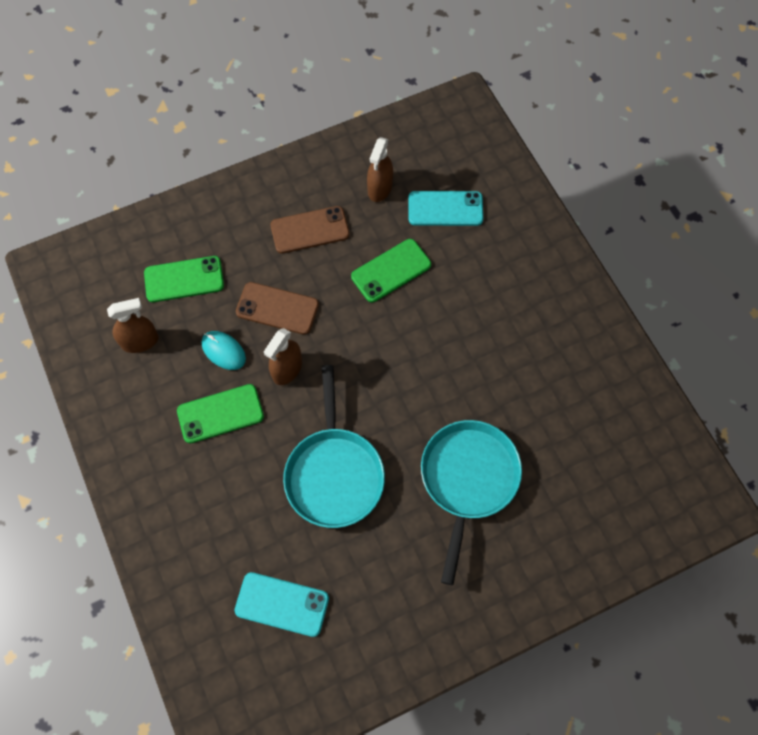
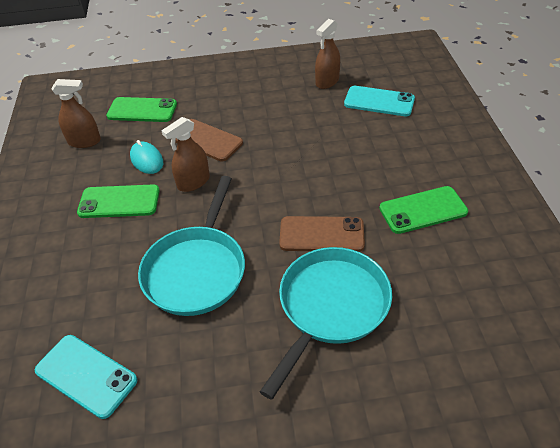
camera: 20 degrees right, 20 degrees down
brown phone [270,206,350,254] -> brown phone moved to [279,216,365,252]
green phone [351,239,431,302] -> green phone moved to [379,186,468,234]

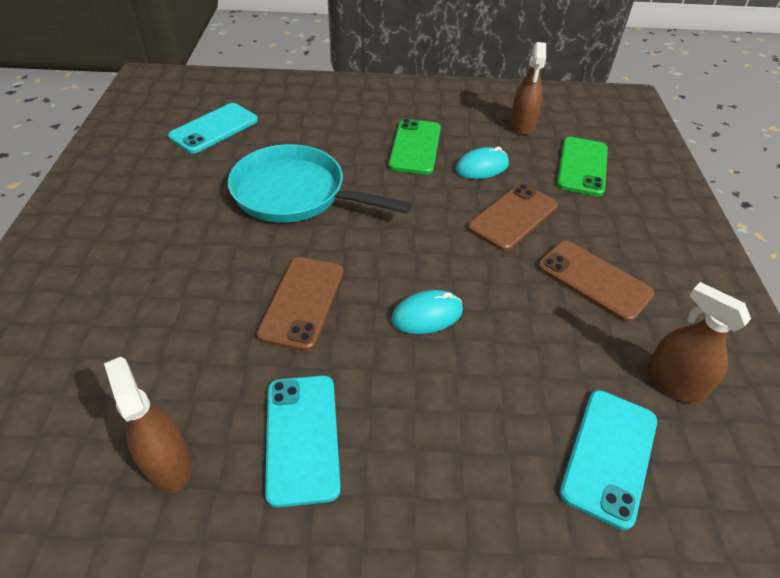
camera: 95 degrees right, 0 degrees up
brown spray bottle [161,117,210,192] -> brown spray bottle moved to [104,357,192,493]
turquoise pan [260,247,392,400] -> none
green phone [379,186,468,234] -> turquoise phone [265,375,341,508]
none -> turquoise mouse [391,290,463,334]
none -> brown phone [538,241,655,322]

